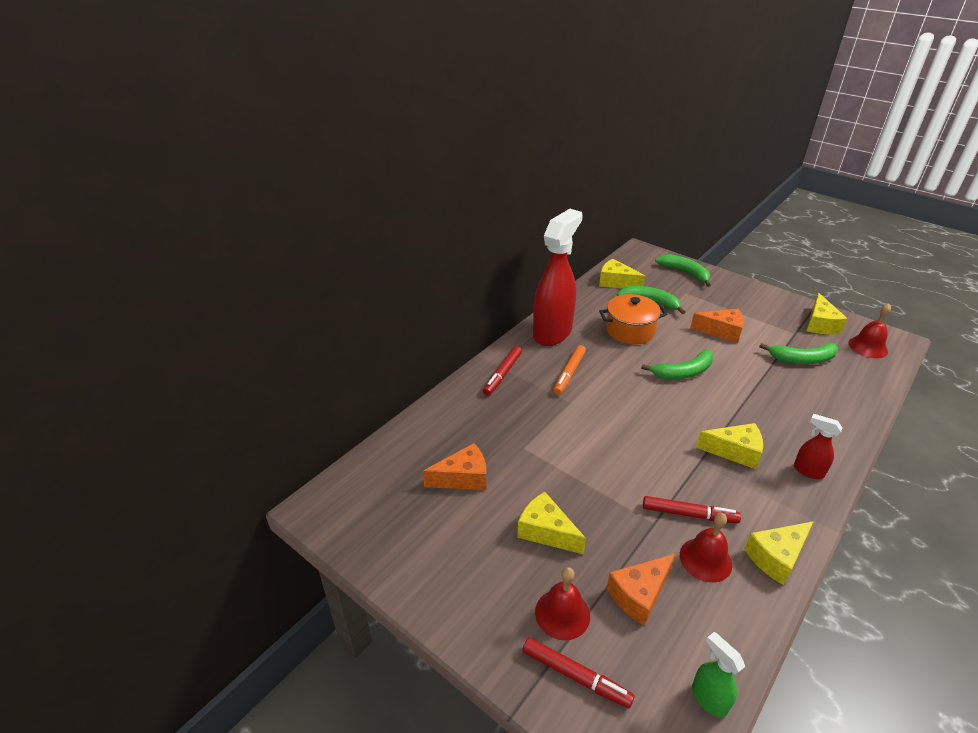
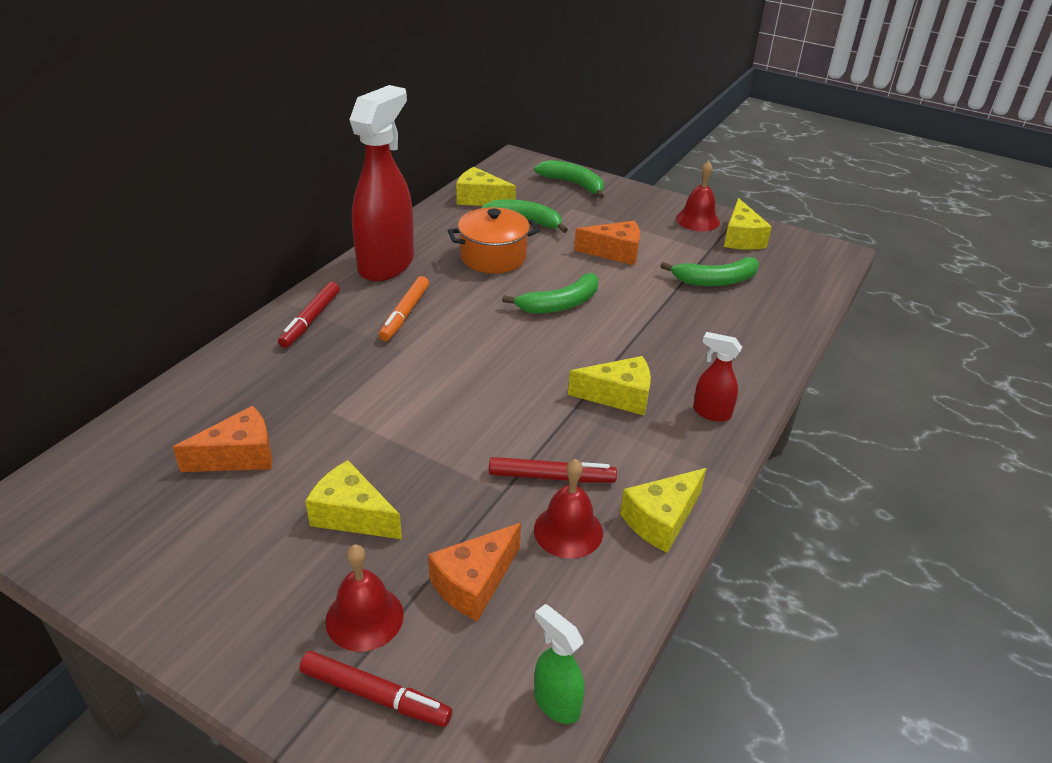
camera: 10 degrees left, 0 degrees up
red bell [848,303,891,358] -> red bell moved to [676,161,720,231]

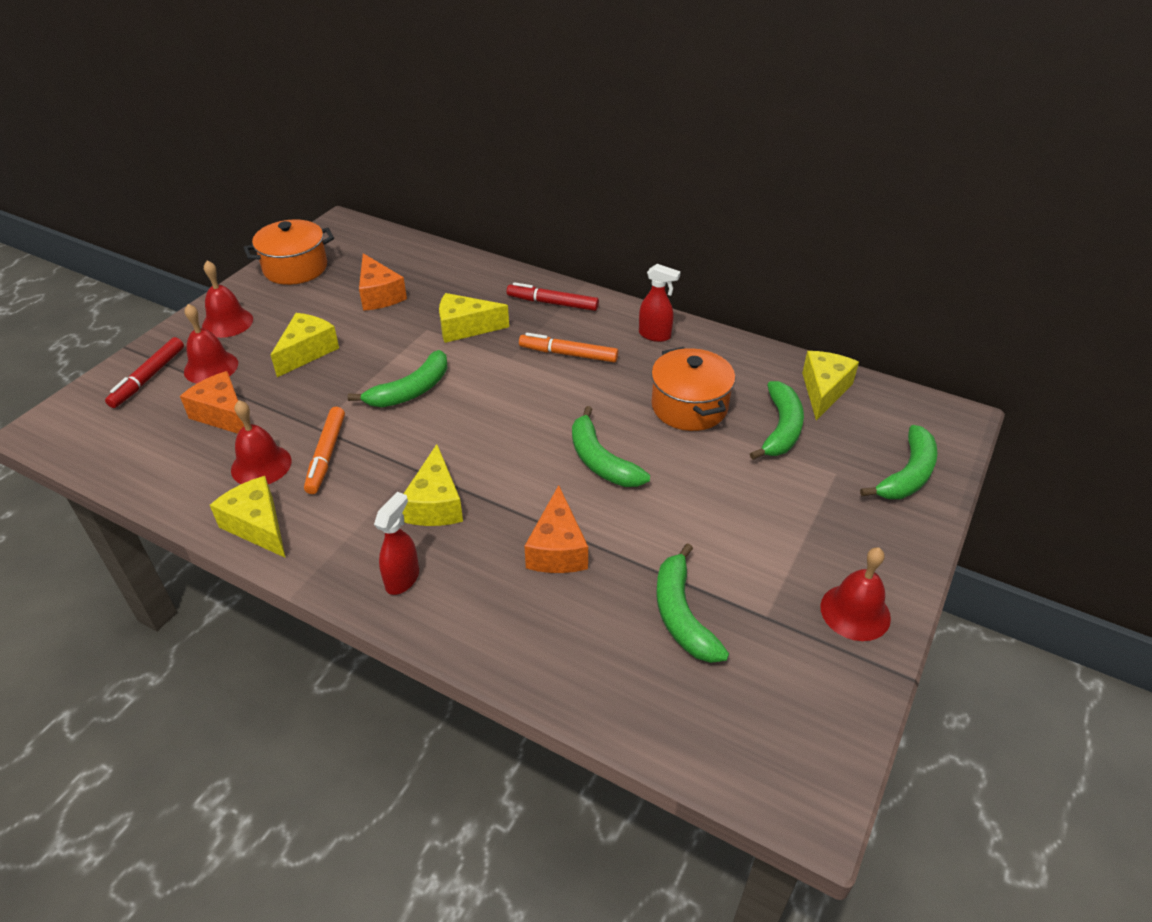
camera: 90 degrees right, 5 degrees up
red spray bottle [349,85,414,281] -> red spray bottle [639,264,681,342], size x0.44
red marker [489,457,617,483] -> orange marker [304,407,345,494]
green spray bottle [534,604,584,724] -> none
orange cheese [574,221,640,265] -> orange cheese moved to [524,485,588,573]
yellow cheese [724,198,772,250] -> yellow cheese moved to [439,293,509,343]
none -> red bell [202,260,253,338]
none -> orange pot [244,220,334,285]
none -> green banana [348,350,447,407]

